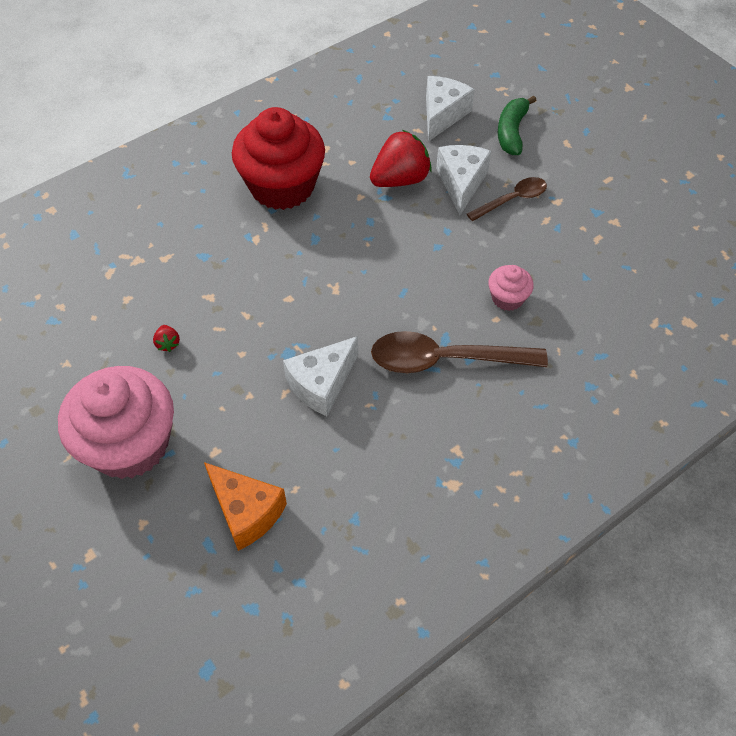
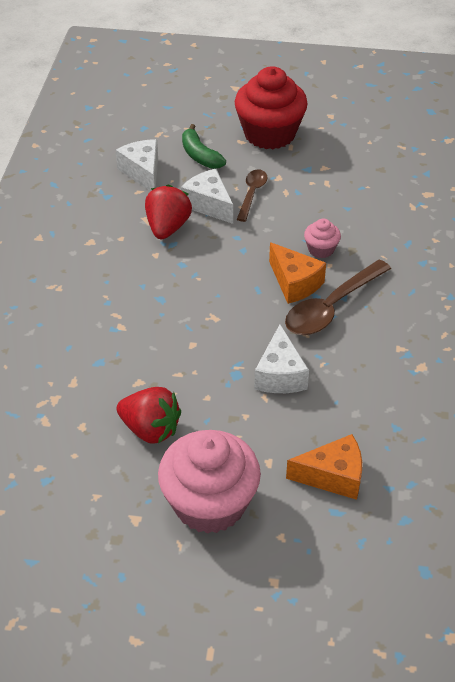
camera: 45 degrees left, 10 degrees down
red strawberry [153,325,180,352] -> red strawberry [117,387,181,444], size x2.36
red cupcake [232,107,325,210] -> red cupcake moved to [235,66,308,149]
none -> orange cheese [269,242,326,304]

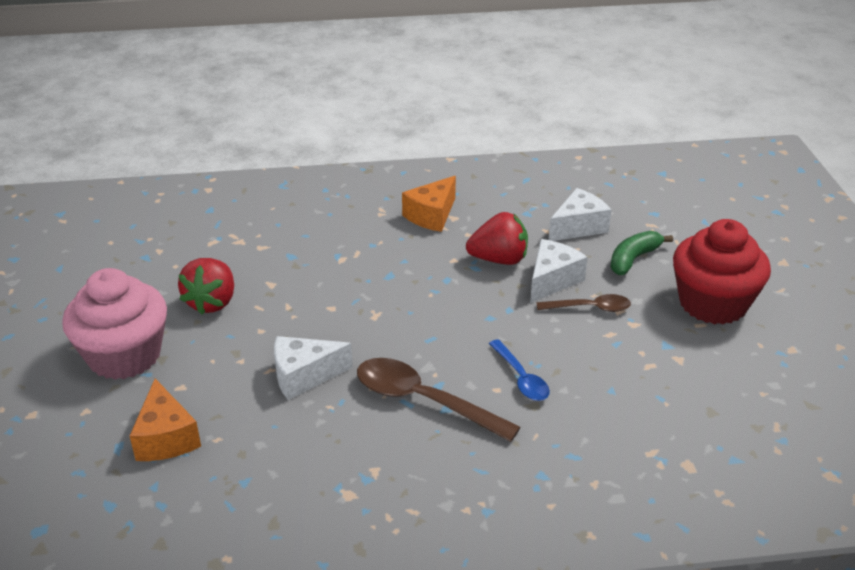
camera: 75 degrees right, 10 degrees down
orange cheese [269,242,326,304] -> orange cheese moved to [402,176,456,232]
pink cupcake [304,218,341,258] -> blue spoon [489,339,550,401]

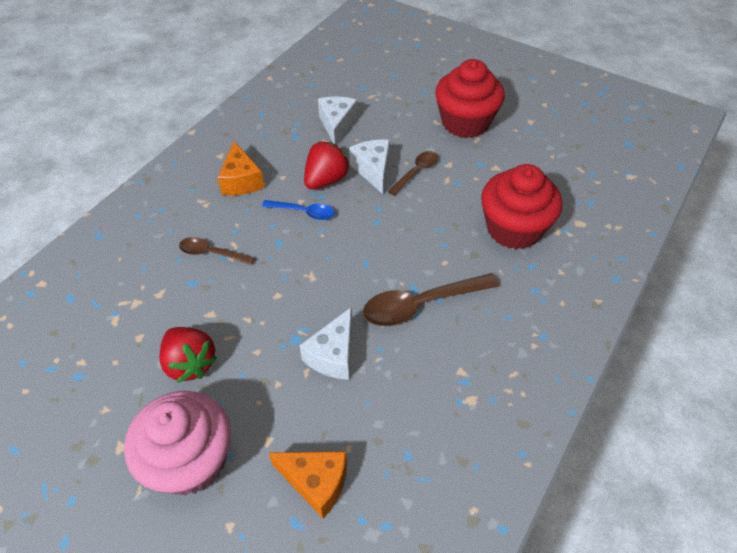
camera: 50 degrees left, 15 degrees up
blue spoon [489,339,550,401] -> blue spoon moved to [262,200,335,220]
green banana [610,231,673,275] -> none
none -> brown spoon [179,237,255,265]
none -> red cupcake [481,164,562,250]

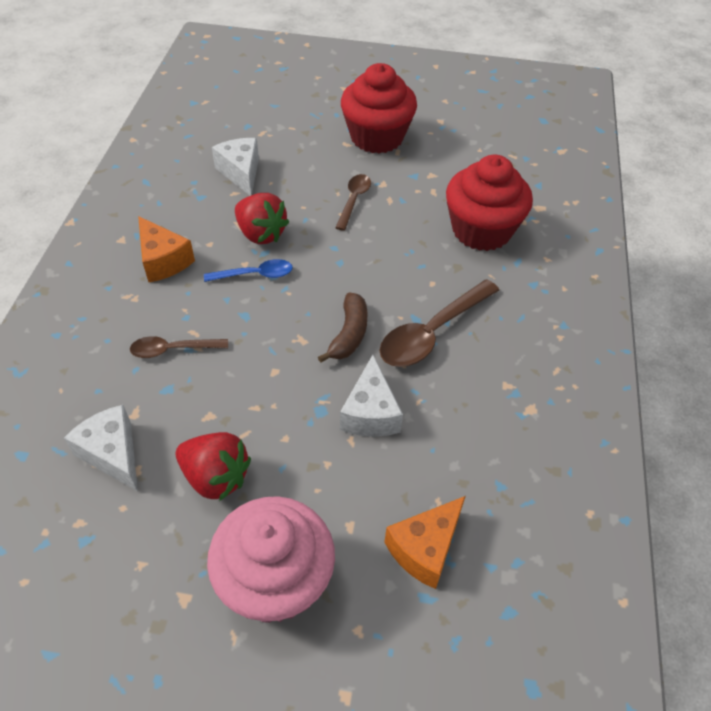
camera: 25 degrees left, 0 degrees up
orange cheese [269,451,347,519] -> orange cheese turned 135 degrees clockwise [384,496,465,589]
red strawberry [304,141,350,190] -> red strawberry turned 120 degrees clockwise [235,193,289,244]
white cheese [349,139,390,194] -> white cheese moved to [64,405,138,491]
none -> brown banana [318,293,368,363]

